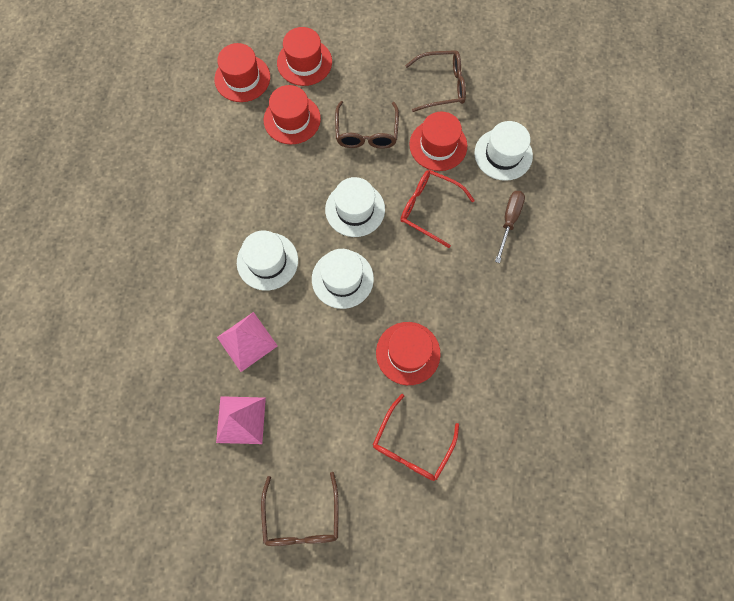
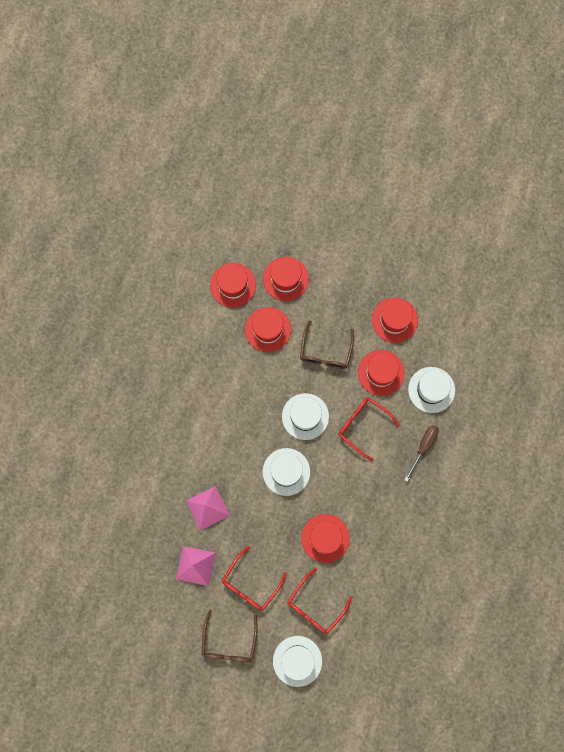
camera: 10 degrees right, 5 degrees up
white hat [237,231,298,291] -> white hat moved to [273,636,322,687]
brown glasses [405,50,466,112] -> red hat [372,298,418,343]
none -> red glasses [222,546,287,611]

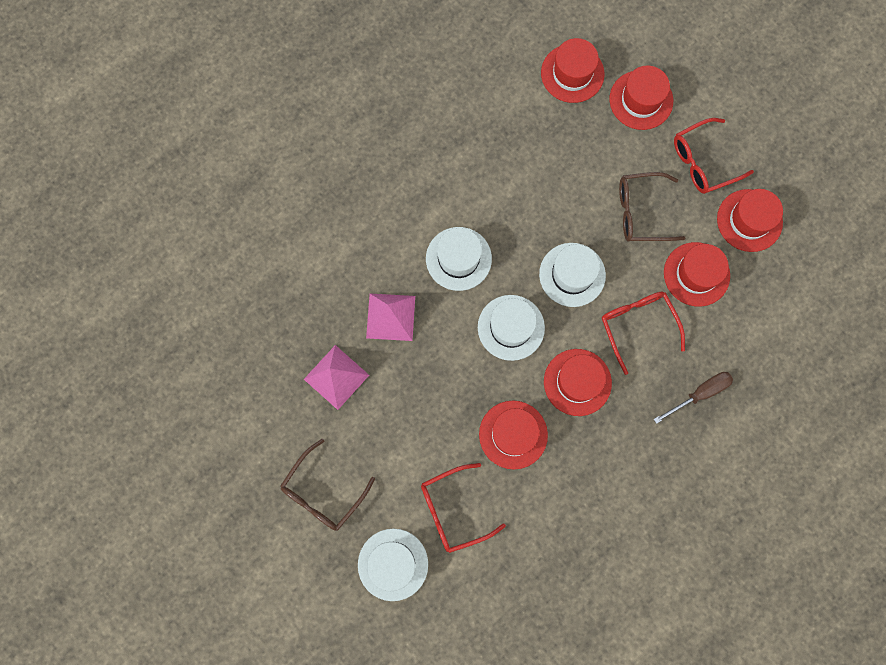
camera: 30 degrees right, 0 degrees up
red glasses [222,546,287,611] -> red glasses moved to [674,118,754,194]
red hat [245,307,291,352] -> red hat moved to [544,349,612,416]
brown glasses [300,321,354,369] -> brown glasses turned 45 degrees clockwise [619,172,686,242]
white hat [408,367,455,413] -> white hat moved to [426,227,492,291]

